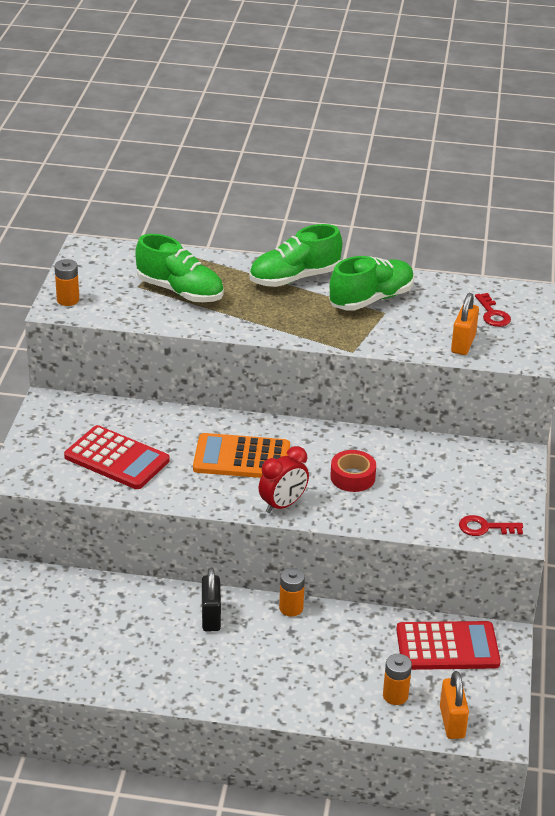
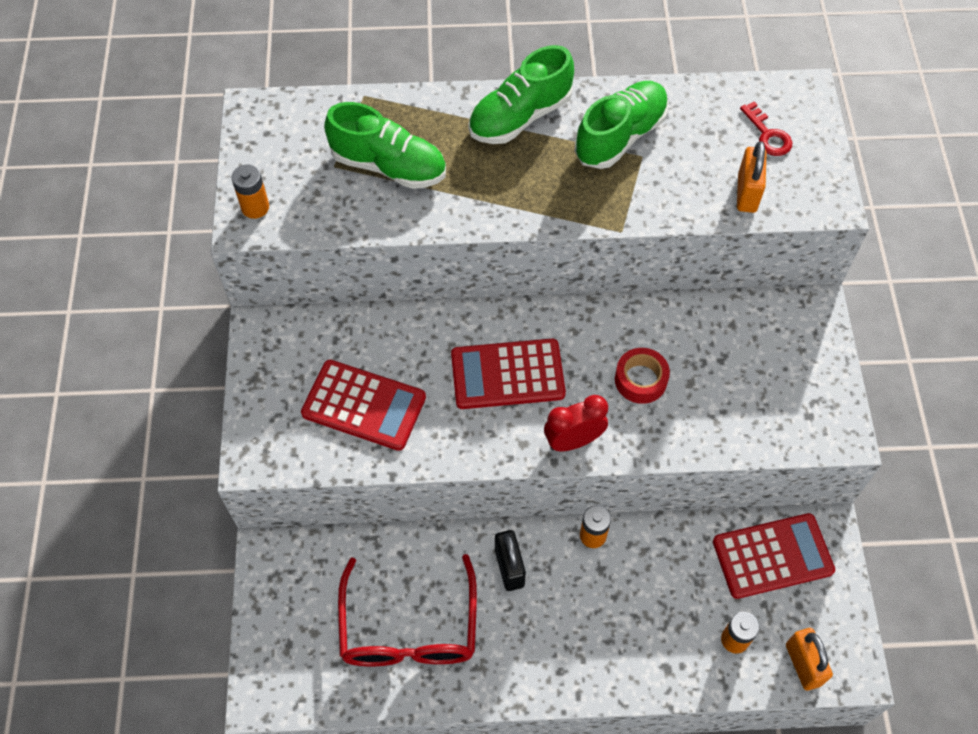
camera: 10 degrees left, 25 degrees up
orange calculator [193,433,290,478] -> red calculator [451,339,566,409]
red clock [259,446,309,513] -> red clock turned 150 degrees counterclockwise [544,395,608,451]
red key [459,515,523,536] -> none
none -> red glasses [338,554,477,666]

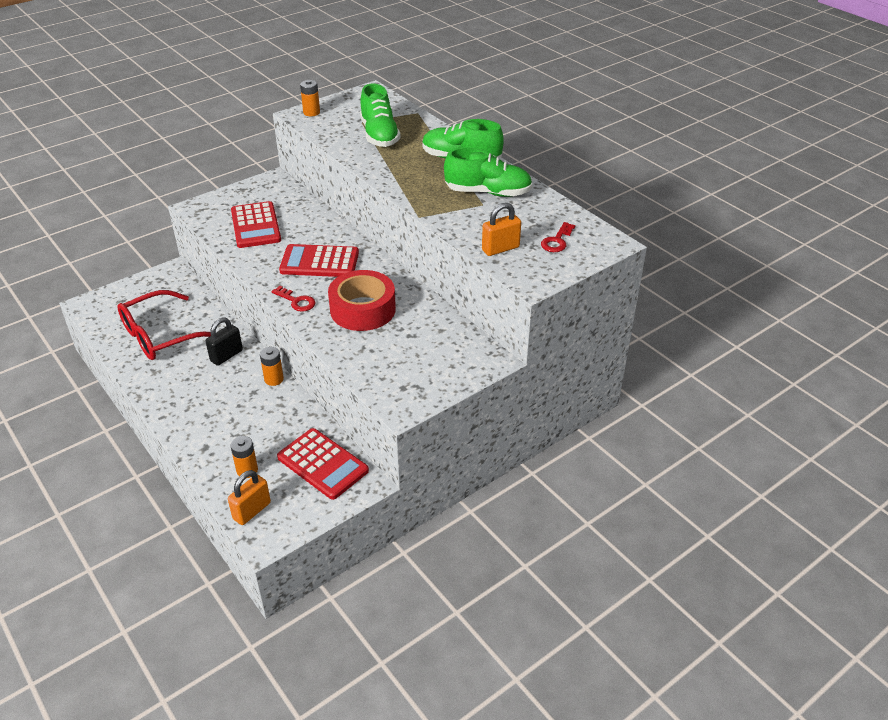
camera: 55 degrees right, 20 degrees down
red calculator [451,339,566,409] -> red calculator turned 45 degrees counterclockwise [279,244,359,277]
red clock [544,395,608,451] -> red key [271,286,316,312]
red tape [615,348,670,404] -> red tape [328,270,396,331], size x1.74

